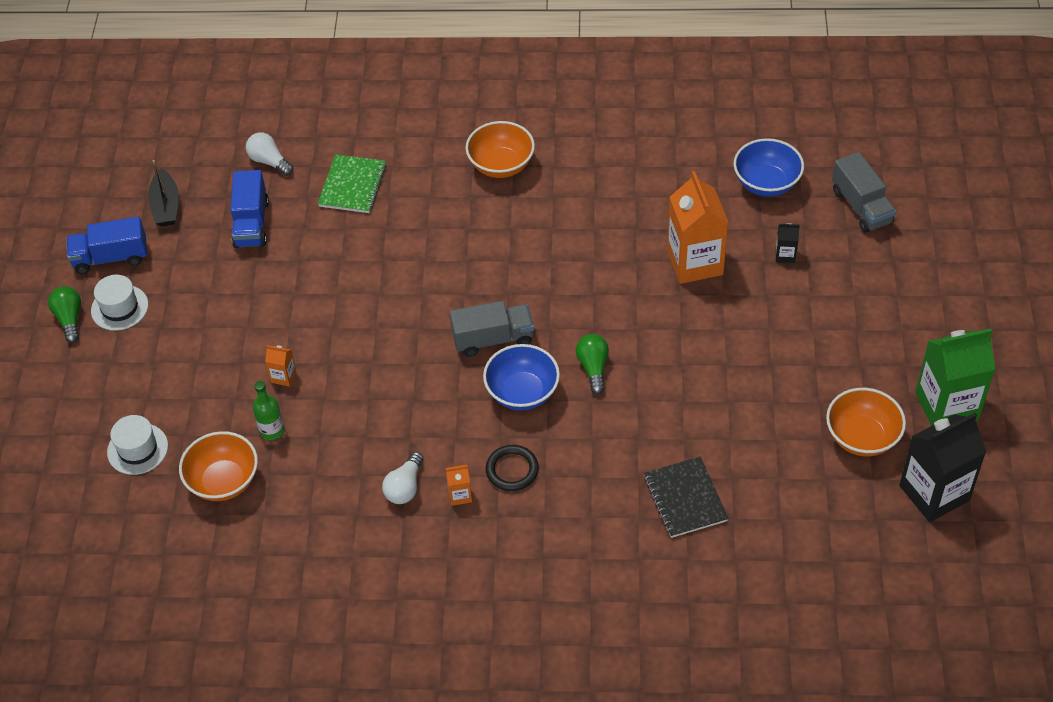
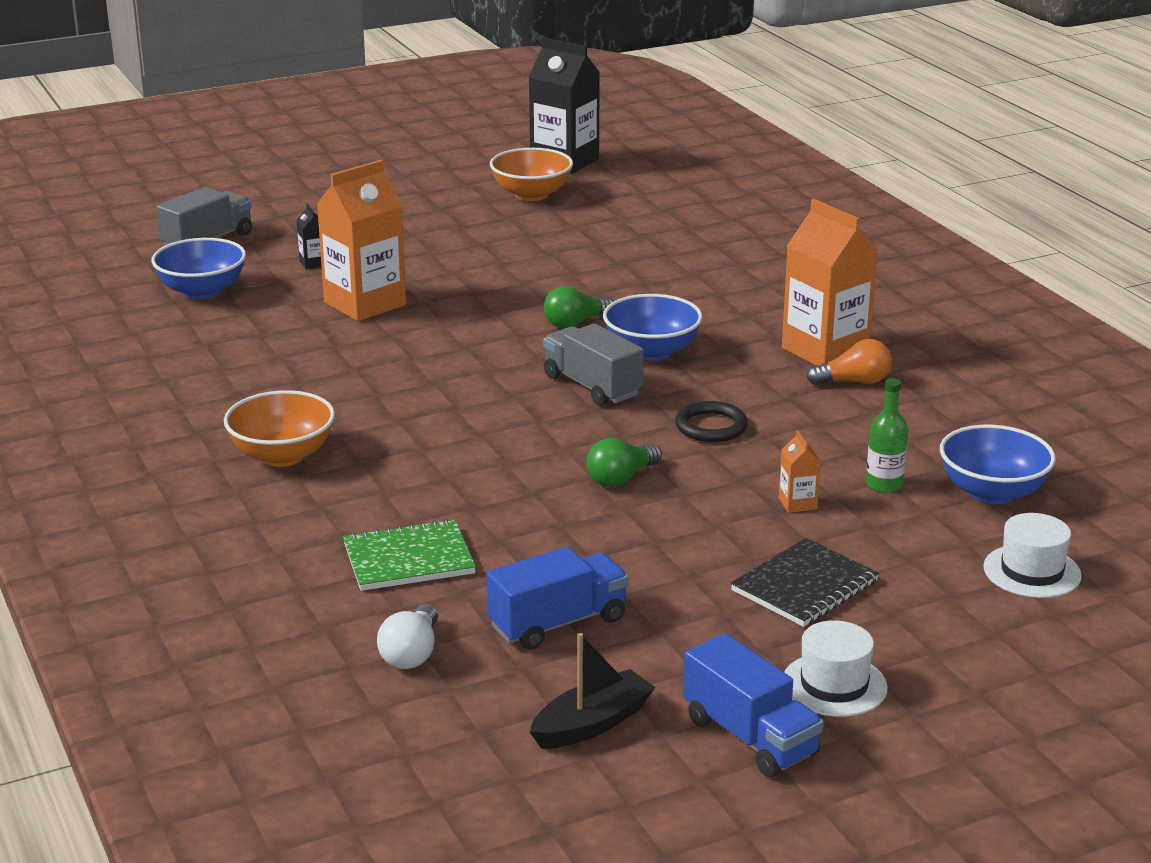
camera: 120 degrees left, 25 degrees down
green light bulb [48,286,81,343] -> green light bulb moved to [587,438,662,487]
orange bowl [179,431,258,501] -> blue bowl [940,425,1056,504]
white light bulb [382,452,424,504] -> orange light bulb [807,339,892,385]
orange carton [445,464,472,506] -> orange carton [782,199,878,366], size x2.35
black ring [486,445,539,491] -> black ring moved to [675,401,748,442]
black notebook [644,457,729,538] -> black notebook moved to [731,538,879,627]
green carton [915,329,996,426] -> none

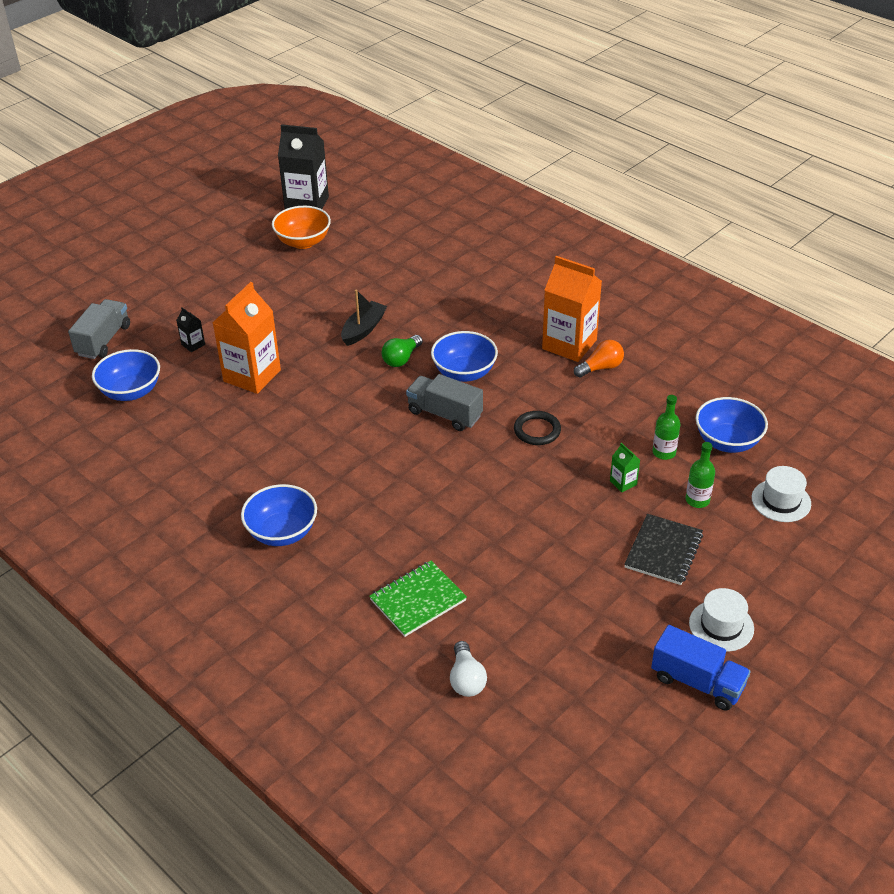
camera: 20 degrees left, 15 degrees up
orange bowl [224,390,335,467] -> blue bowl [241,484,317,546]
blue truck [486,547,628,650] -> none
black boat [530,633,655,749] -> black boat moved to [341,290,387,346]
green light bulb [587,438,662,487] -> none
orange carton [779,430,821,513] -> green carton [610,443,640,492]
none -> green bottle [686,442,715,508]

